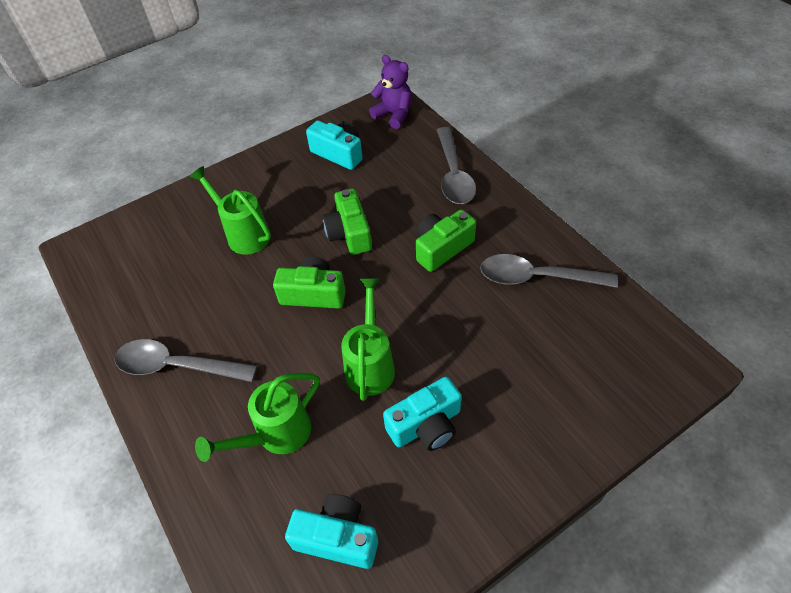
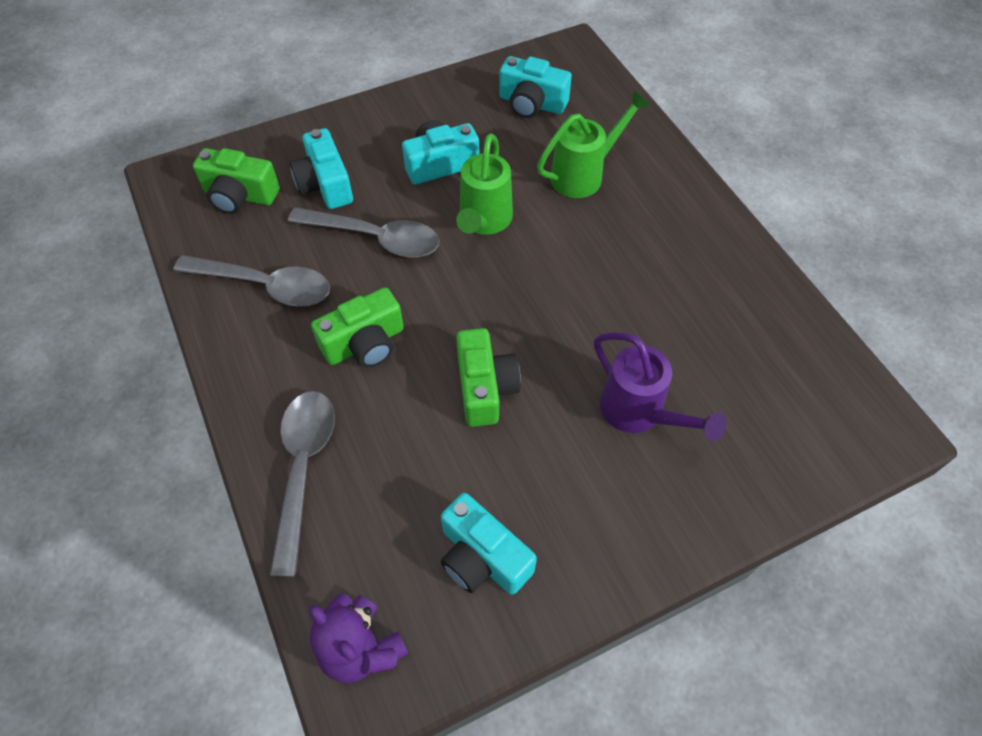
camera: 175 degrees left, 5 degrees up
grey spoon [114,339,257,382] -> grey spoon moved to [288,207,440,258]
green watering can [189,166,271,255] -> purple watering can [594,332,727,441]
green camera [273,256,346,309] -> green camera moved to [193,148,280,214]
none -> turquoise camera [290,128,353,209]

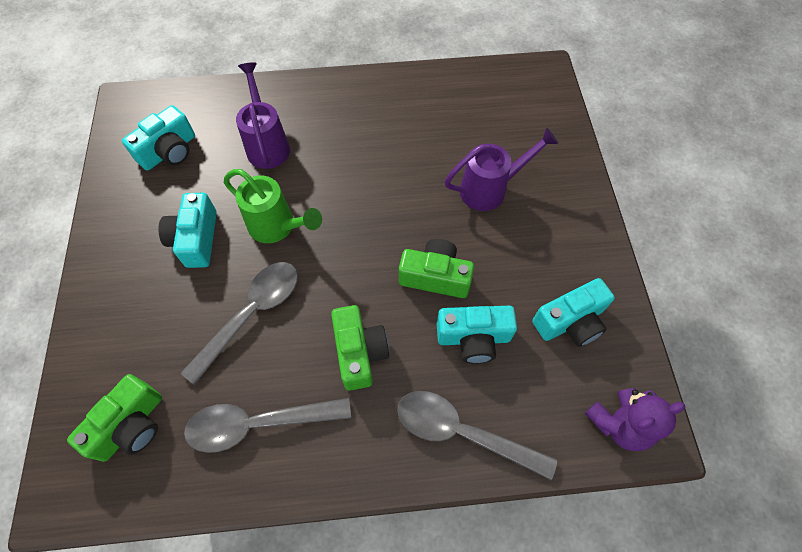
camera: 70 degrees left, 5 degrees up
grey spoon [174,255,330,307] -> grey spoon turned 135 degrees counterclockwise [184,398,351,453]
turquoise camera [290,128,353,209] -> turquoise camera moved to [437,306,517,364]
green watering can [537,91,650,198] -> purple watering can [236,62,290,169]

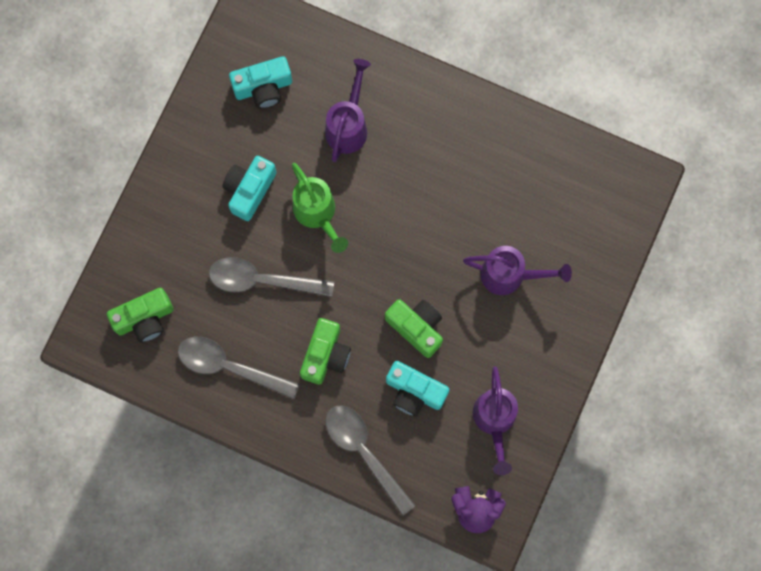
camera: 30 degrees right, 15 degrees up
grey spoon [181,262,298,385] -> grey spoon turned 150 degrees counterclockwise [209,257,334,297]
turquoise camera [532,278,615,347] -> purple watering can [473,366,518,475]

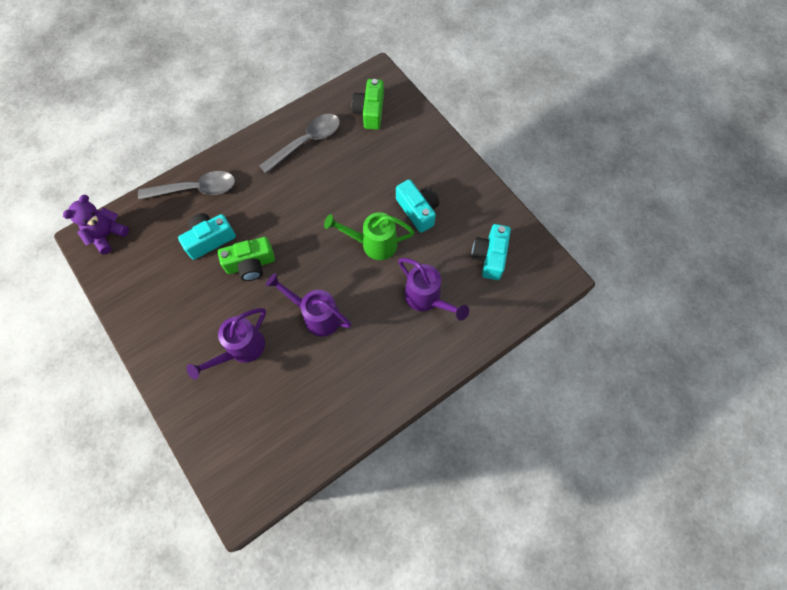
camera: 120 degrees right, 10 degrees down
grey spoon [209,257,334,297] -> none
green camera [300,318,351,385] -> none
purple watering can [473,366,518,475] -> purple watering can moved to [266,273,351,337]

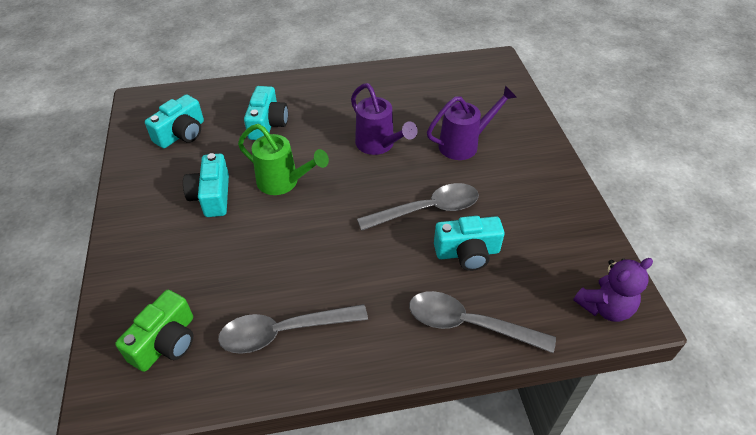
camera: 155 degrees left, 20 degrees down
green camera [218,237,275,281] -> grey spoon [357,183,479,231]
purple watering can [398,258,469,321] -> turquoise camera [244,86,288,140]

